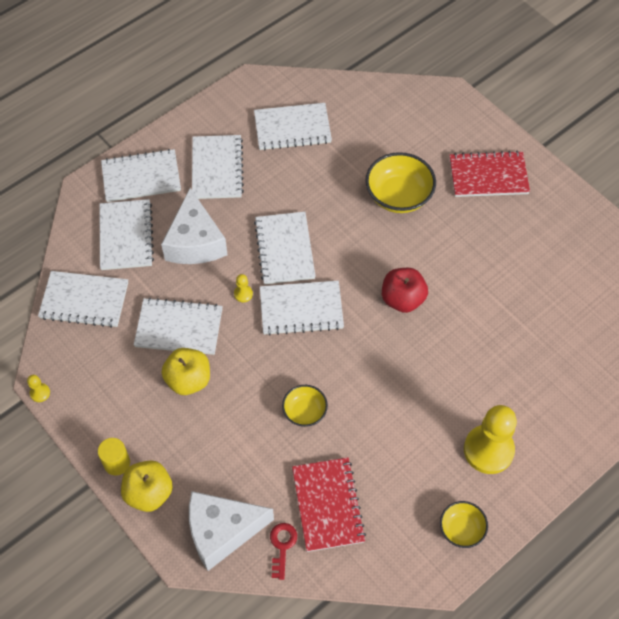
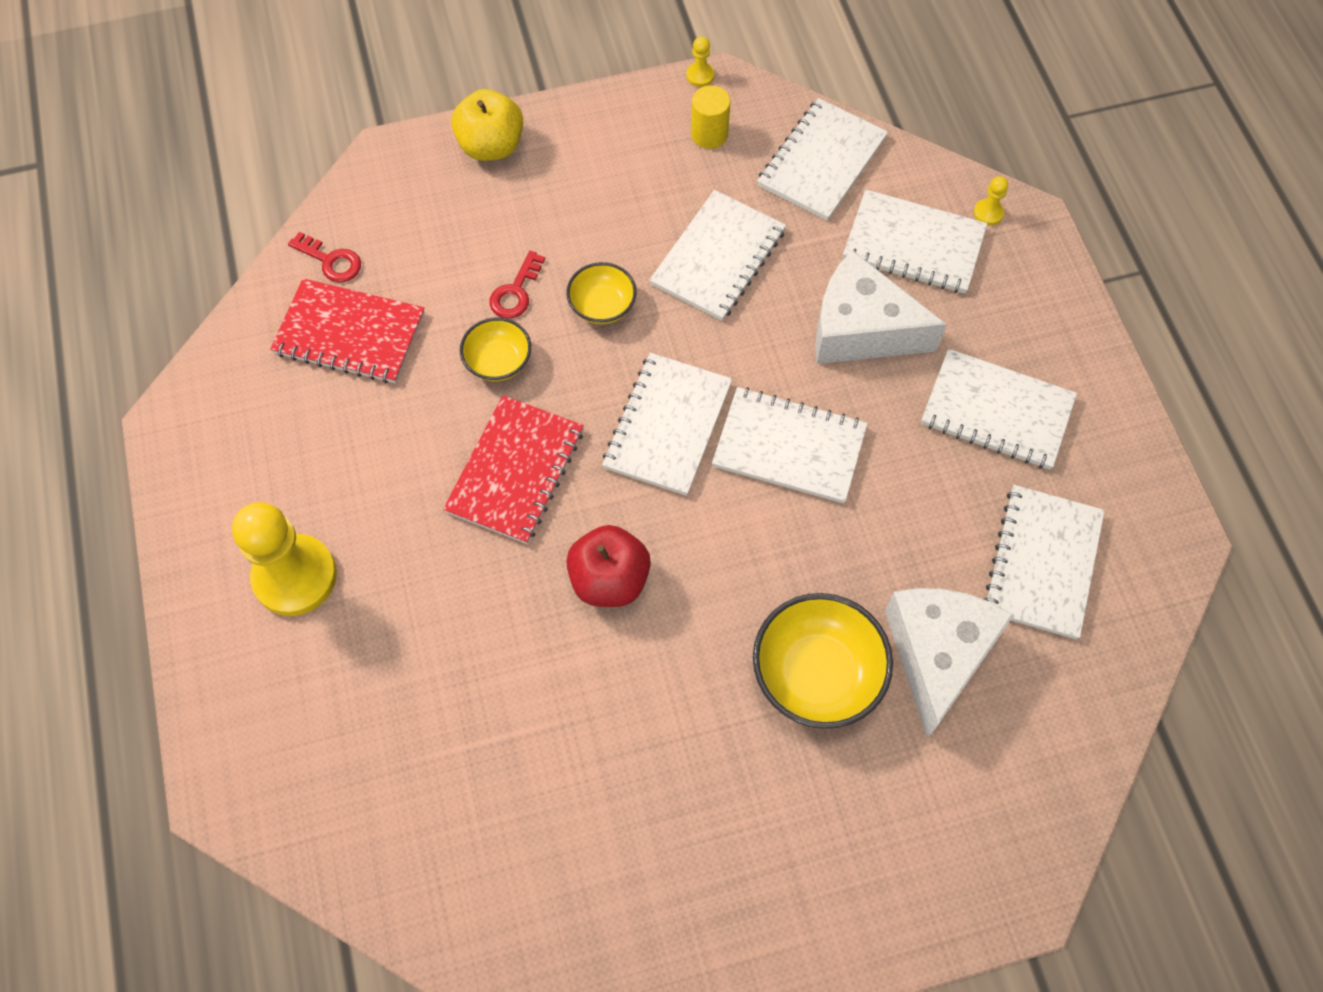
camera: 115 degrees right, 5 degrees up
yellow cylinder [98,438,130,475] -> yellow cylinder moved to [691,85,731,149]
white notebook [101,149,181,202] -> none
yellow apple [162,348,210,395] -> none
white cheese [189,491,274,571] -> white cheese moved to [885,588,1014,738]
yellow pawn [234,274,253,302] -> yellow pawn moved to [974,176,1008,226]
yellow bowl [440,501,488,548] -> yellow bowl moved to [566,262,637,324]
red notebook [450,151,530,197] -> red notebook moved to [443,395,584,544]
none -> red key [489,251,545,319]

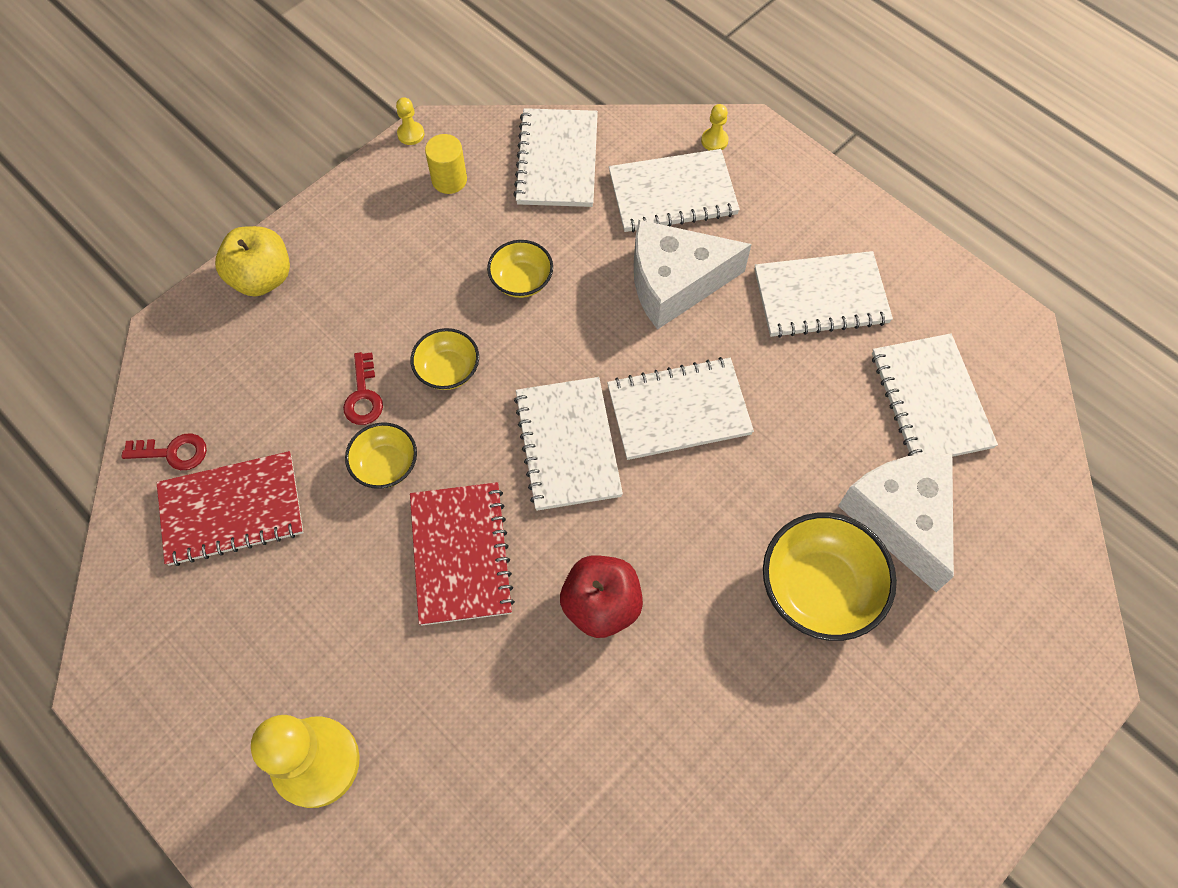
camera: 30 degrees left, 0 degrees up
white notebook [649,190,786,321] -> yellow bowl [487,240,553,298]

